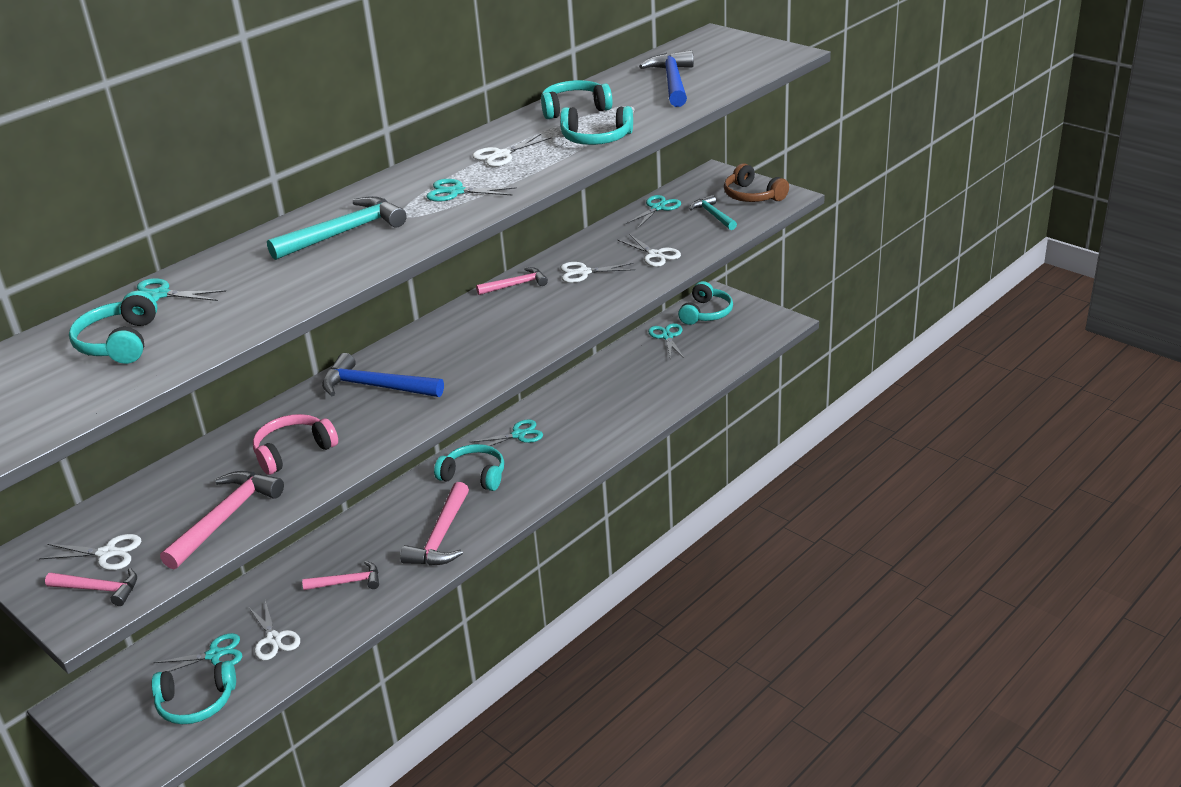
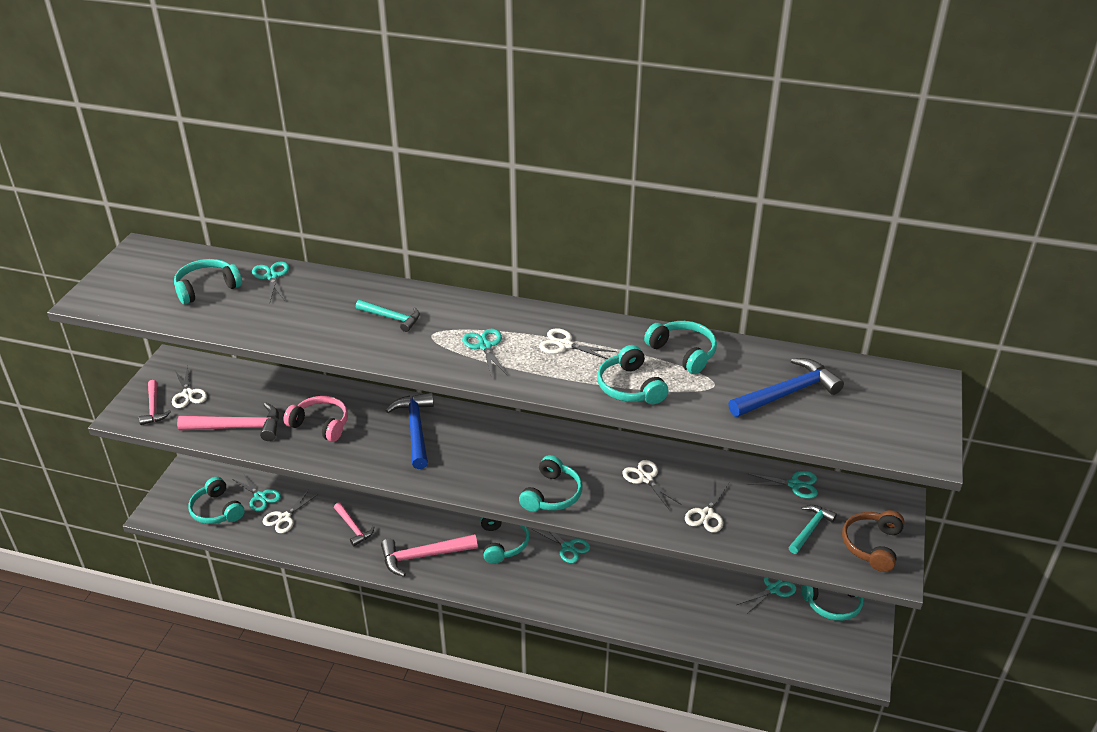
camera: 60 degrees right, 5 degrees up
turquoise hammer [267,196,407,260] -> turquoise hammer [356,300,420,332], size x0.62
pink hammer [476,267,548,295] -> none
none -> turquoise headphones [519,455,582,512]

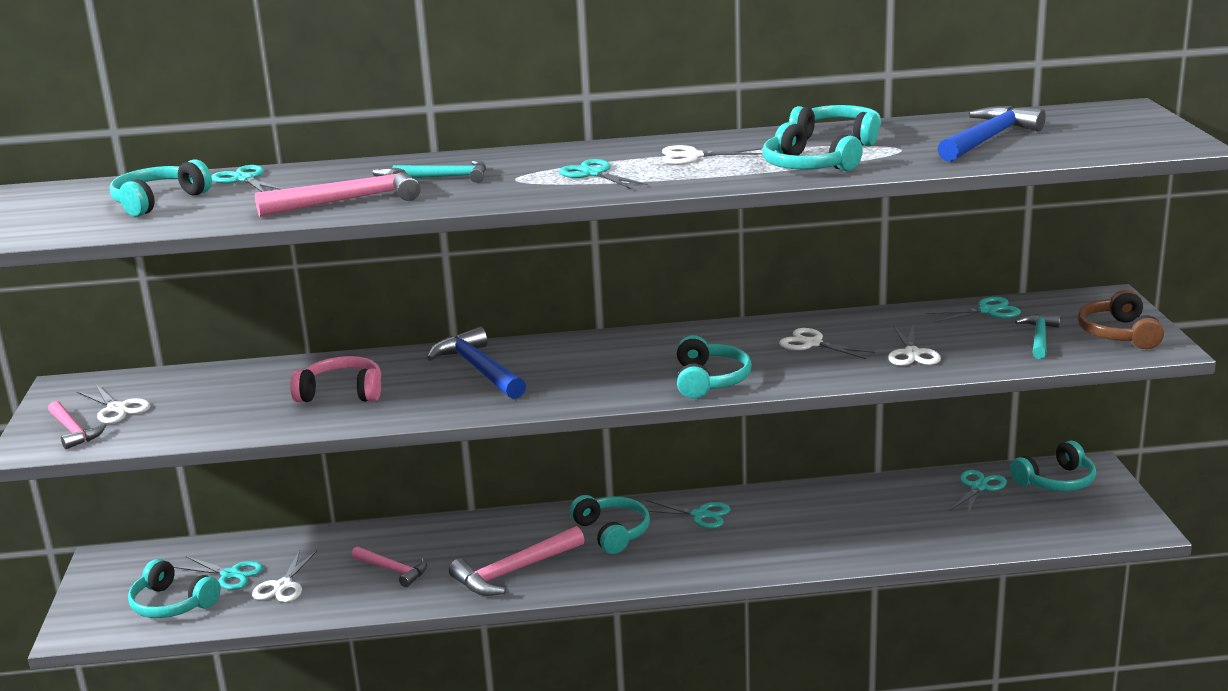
camera: 20 degrees left, 15 degrees down
pink hammer [177,403,279,441] -> pink hammer moved to [255,168,421,217]

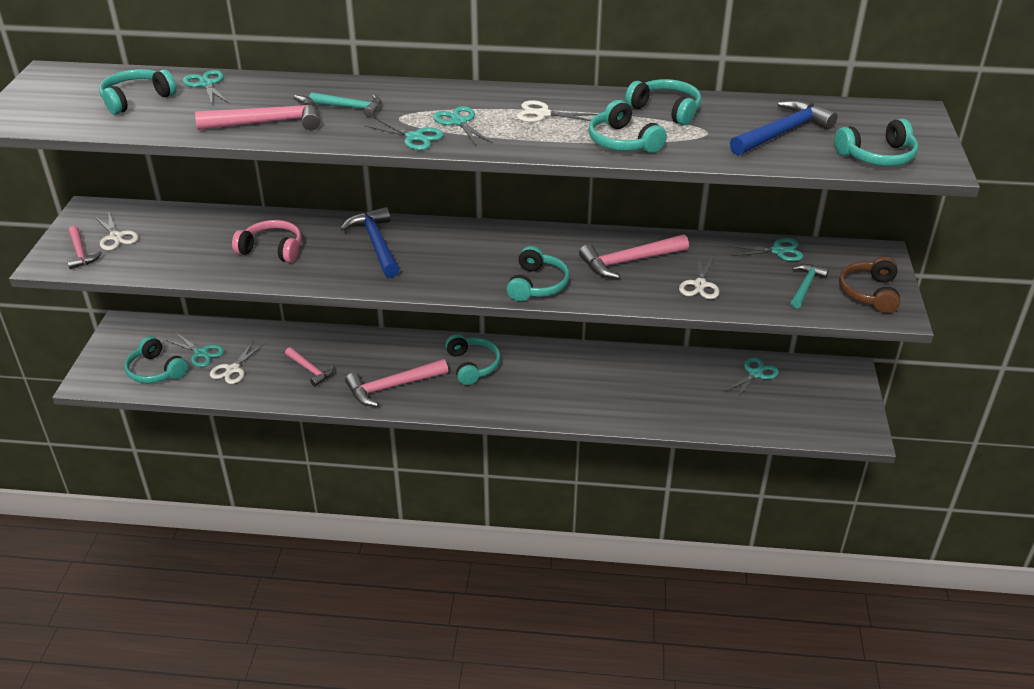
camera: 10 degrees right, 15 degrees up
turquoise scissors [646,500,731,528] -> turquoise scissors moved to [364,117,444,150]
white scissors [779,328,876,359] -> pink hammer [579,234,689,279]
turquoise headphones [1010,441,1096,492] -> turquoise headphones moved to [835,119,918,166]

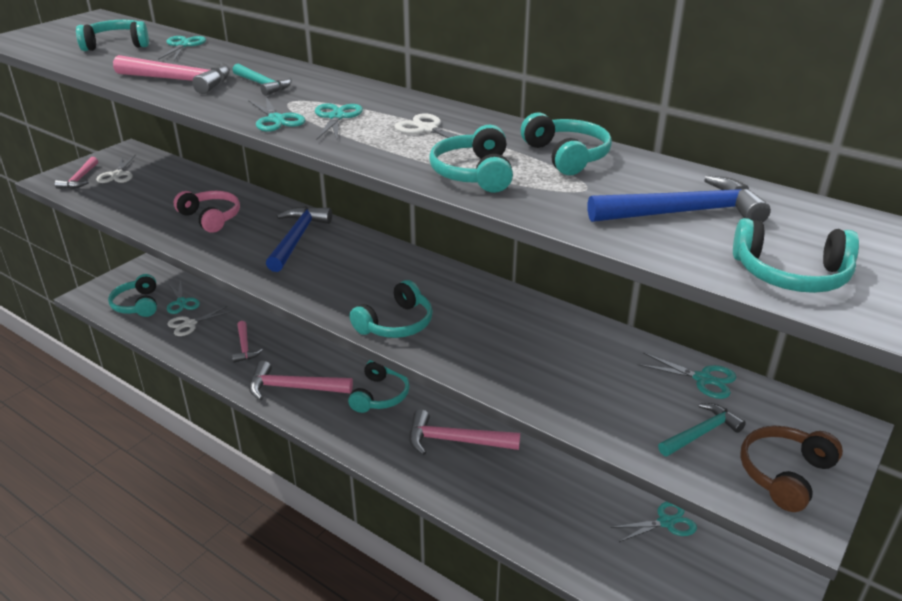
camera: 30 degrees right, 5 degrees down
pink hammer [579,234,689,279] -> pink hammer moved to [409,409,520,455]
white scissors [679,255,719,299] -> none

